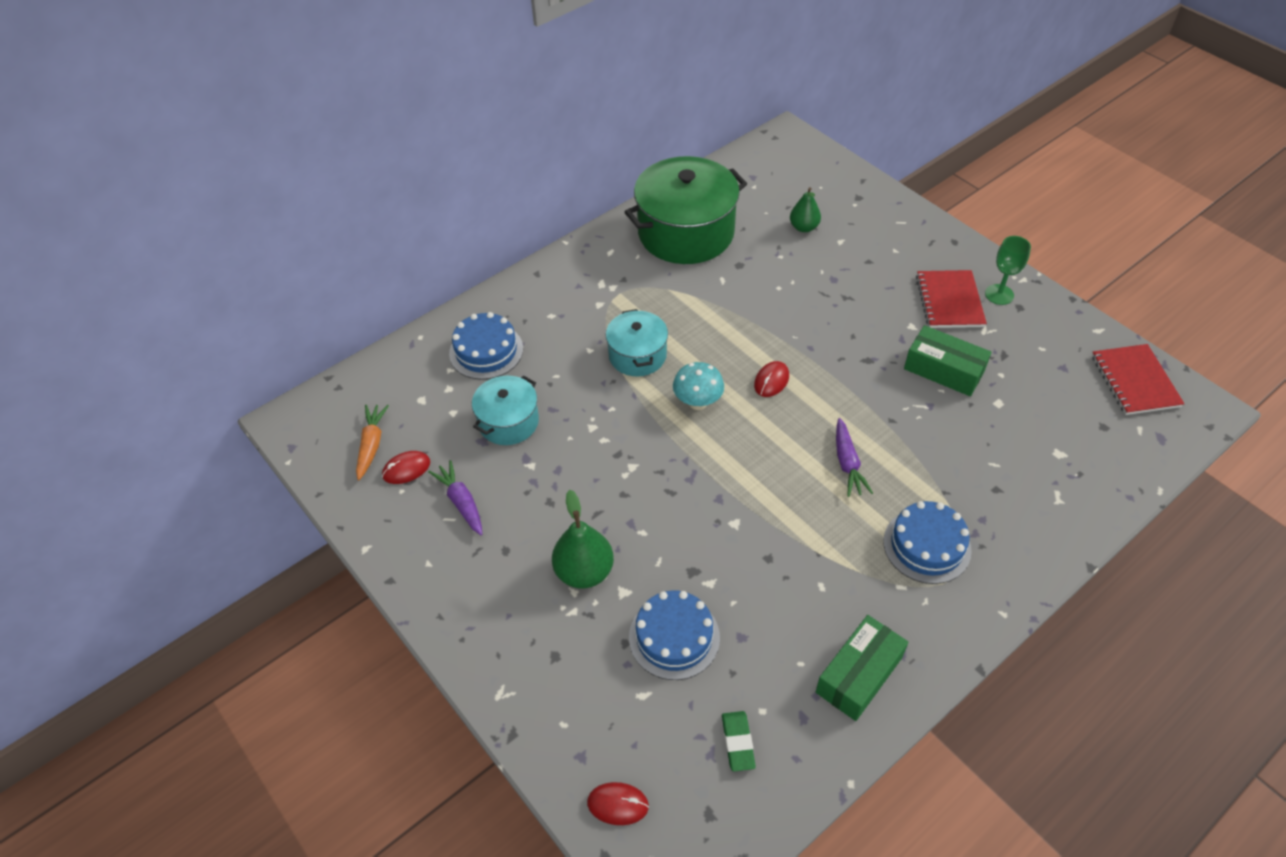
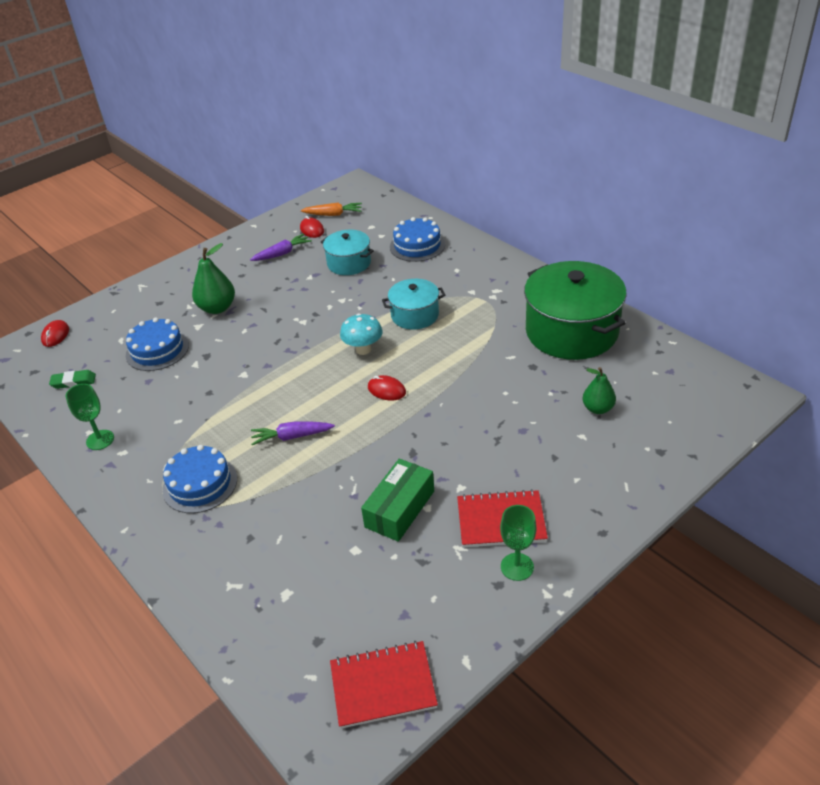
camera: 90 degrees right, 10 degrees down
green box [816,615,908,721] -> green goblet [66,384,114,450]

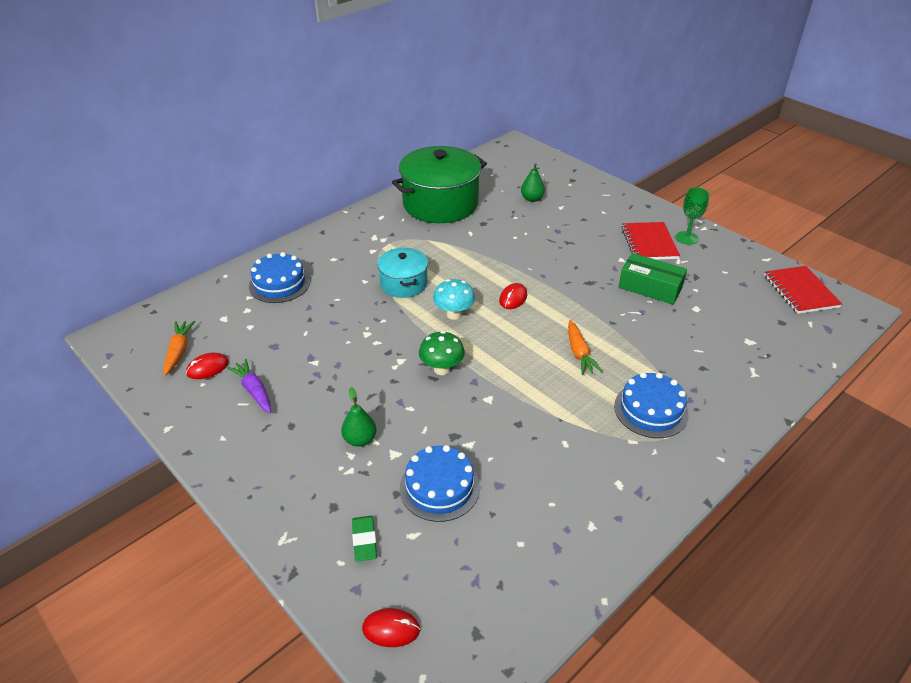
camera: 95 degrees left, 0 degrees up
green eraser [49,370,96,389] -> green eraser moved to [352,516,377,562]
green goblet [66,384,114,450] -> none
green pear [192,243,235,314] -> green pear [341,387,376,447], size x0.65
purple carrot [251,421,335,445] -> orange carrot [568,320,603,375]
turquoise pot [321,230,374,275] -> none
none -> green mushroom [419,331,465,375]

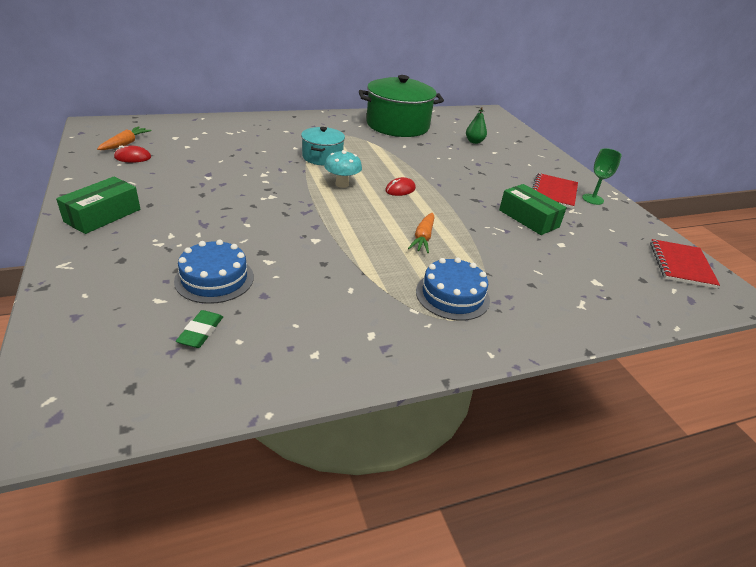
camera: 20 degrees right, 5 degrees down
purple carrot [226,359,271,413] -> none
blue cake [249,252,310,303] -> none
green pear [341,387,376,447] -> none
green eraser [352,516,377,562] -> green eraser moved to [176,310,223,348]
red mouse [362,608,420,647] -> none
green mushroom [419,331,465,375] -> none
none -> green box [56,177,140,234]

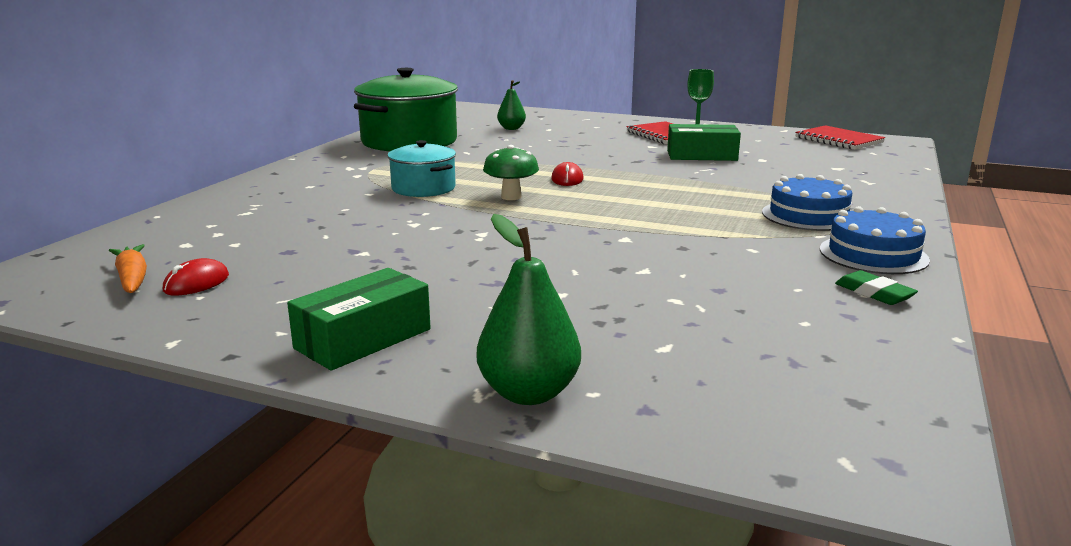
camera: 45 degrees left, 15 degrees down
green box [56,177,140,234] -> green box turned 60 degrees clockwise [287,268,431,371]
blue cake [174,240,254,304] -> blue cake moved to [820,206,930,274]
green eraser [176,310,223,348] -> green eraser moved to [835,270,918,305]
turquoise mushroom [324,150,362,188] -> green mushroom [483,145,539,200]
orange carrot [408,213,434,253] -> none
none -> green pear [477,214,581,405]

